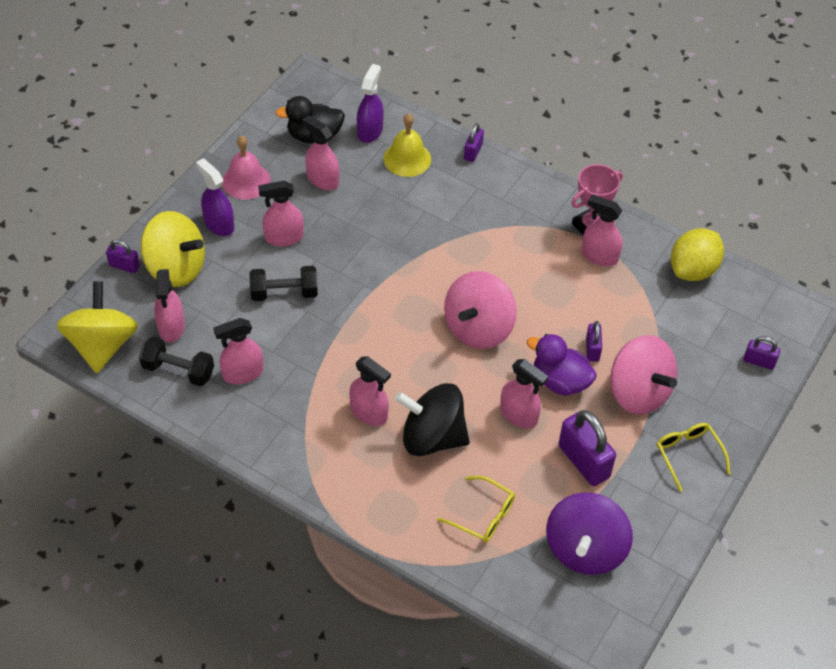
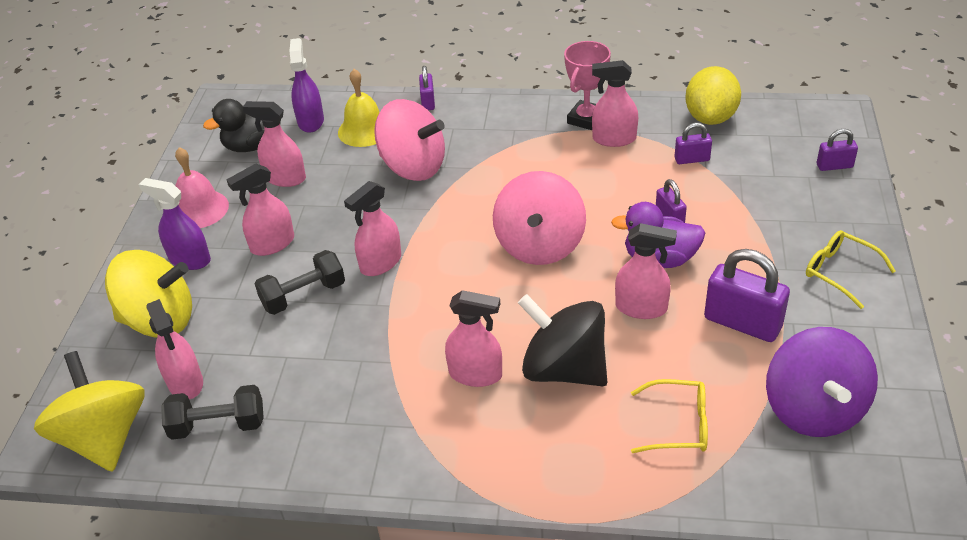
camera: 20 degrees left, 10 degrees down
purple padlock [106,239,140,273] -> purple padlock moved to [674,123,712,164]
pink spray bottle [213,318,263,384] -> pink spray bottle moved to [344,181,401,276]
black spinning top [395,383,470,456] -> black spinning top turned 45 degrees clockwise [518,294,607,386]
pink spinning top [610,335,677,415] -> pink spinning top moved to [374,99,445,181]

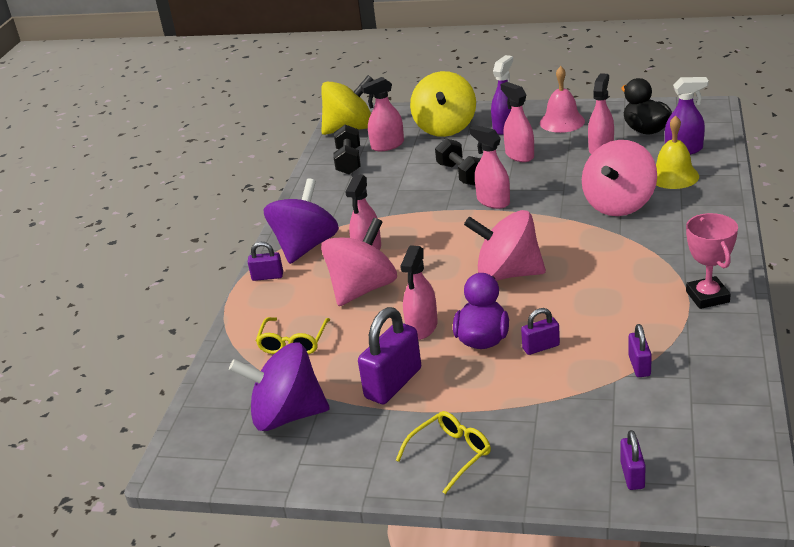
camera: 95 degrees right, 10 degrees down
purple padlock [419,66,435,110] -> purple padlock moved to [248,242,283,281]
black spinning top [518,294,607,386] -> pink spinning top [321,218,397,306]
pink trophy [564,41,611,130] -> pink trophy turned 45 degrees clockwise [686,213,738,309]
pink spray bottle [592,60,638,147] -> none
yellow lemon [685,66,741,125] -> none
none -> purple spinning top [264,178,339,264]

